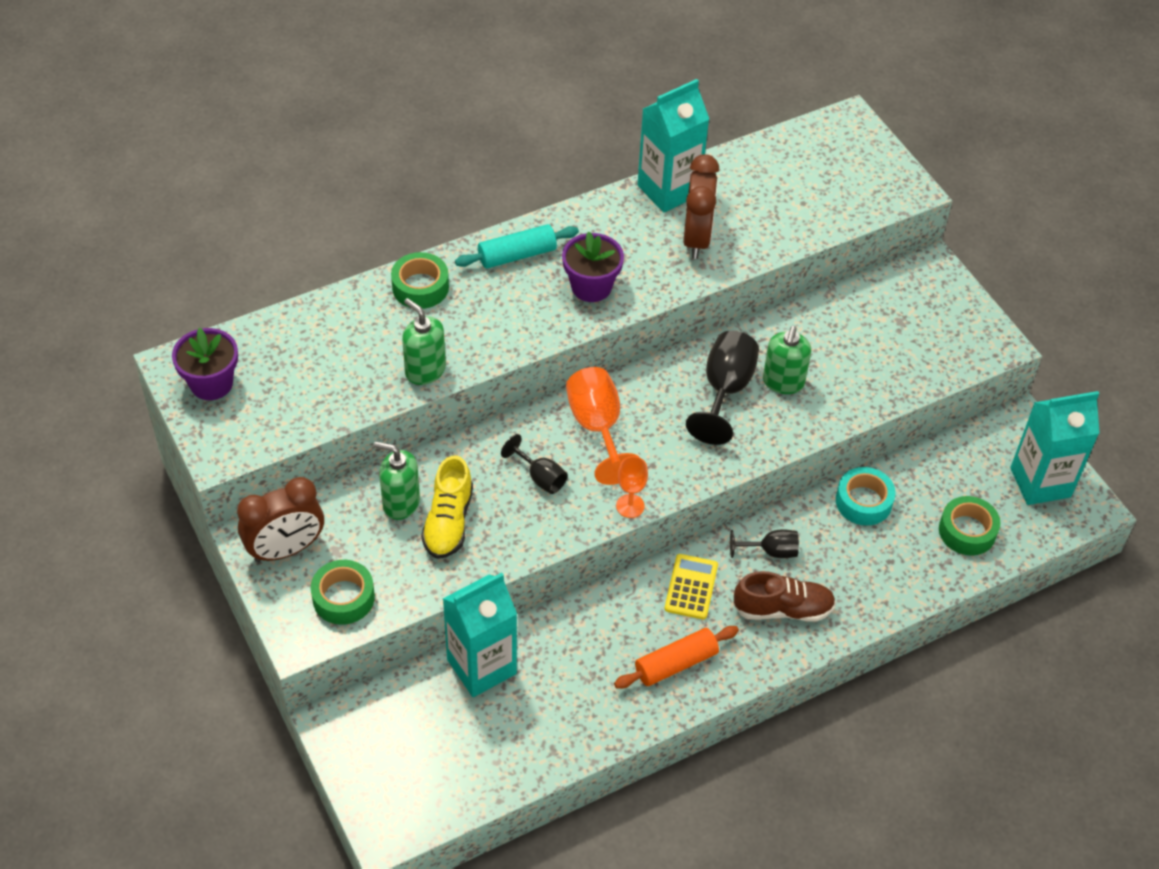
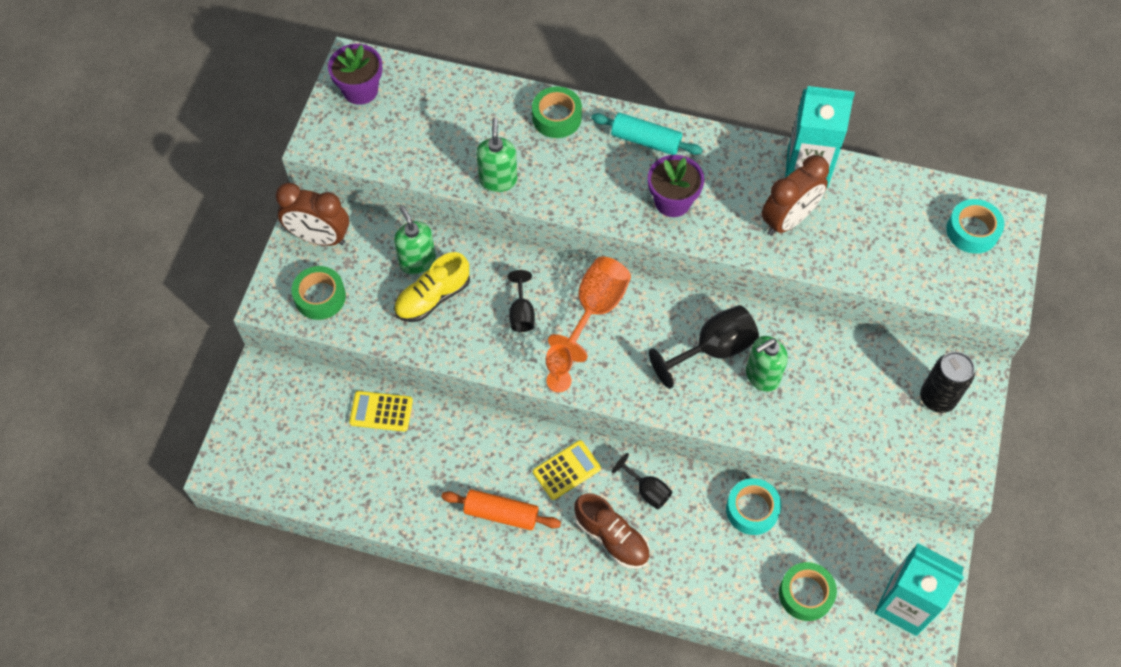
camera: 45 degrees right, 10 degrees up
turquoise carton [443,573,517,697] -> yellow calculator [349,391,413,432]
none -> black can [920,351,975,413]
none -> turquoise tape [946,199,1004,254]

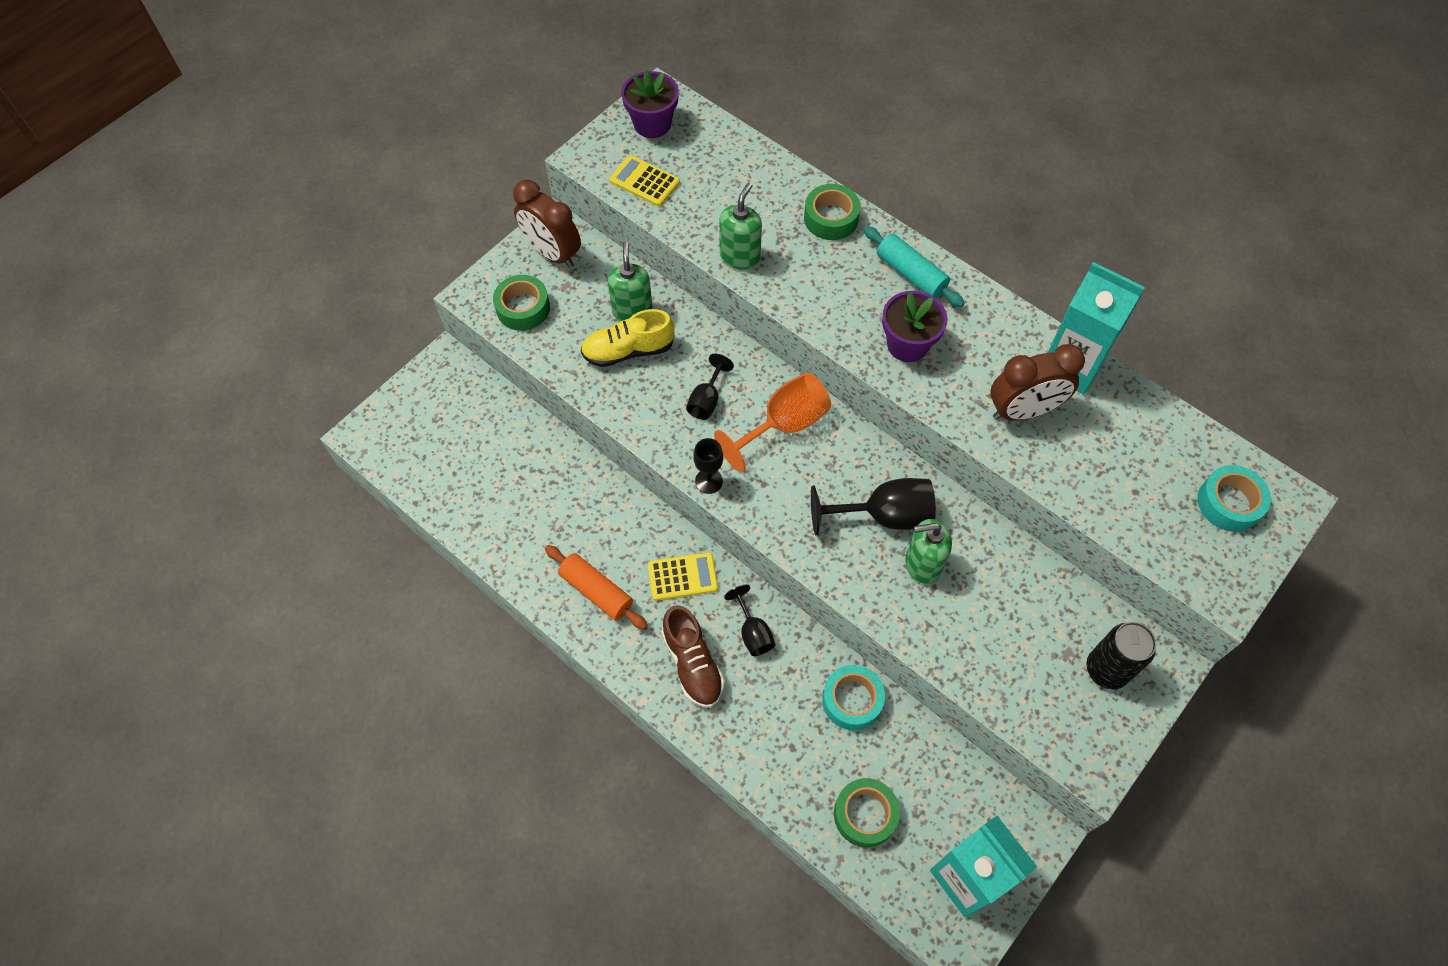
camera: 25 degrees right, 0 degrees up
yellow calculator [349,391,413,432] -> yellow calculator moved to [609,155,680,206]
orange goblet [546,344,572,392] -> black goblet [693,438,723,494]

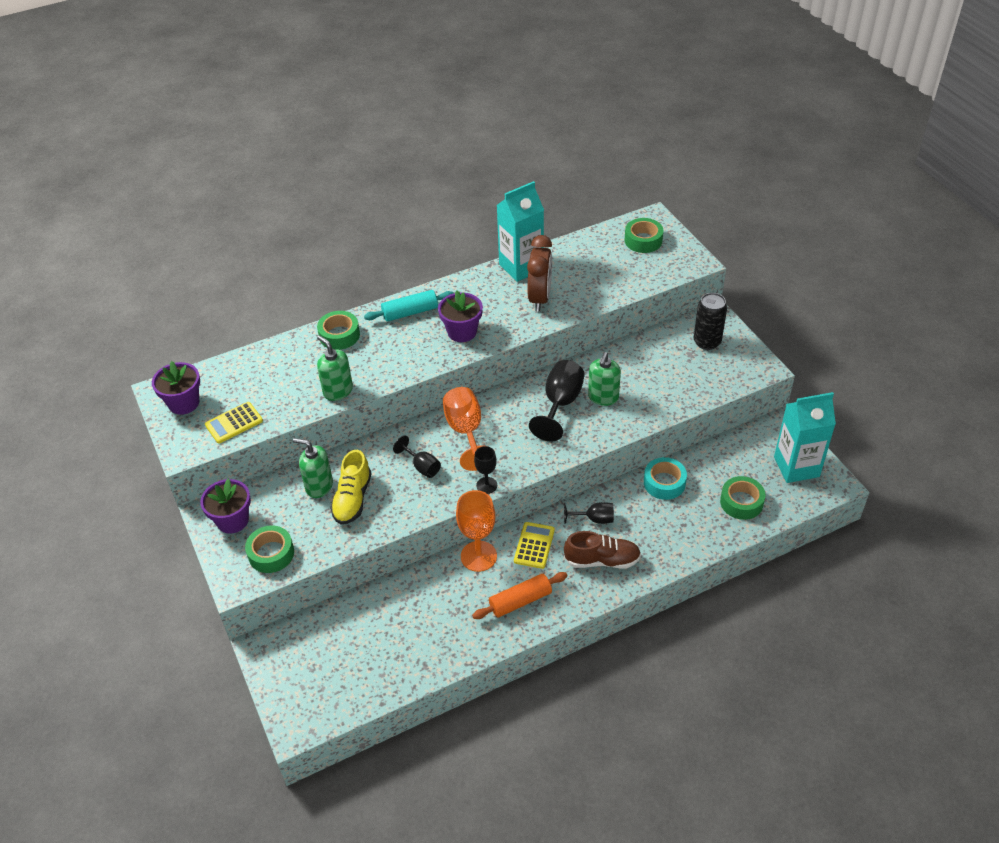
camera: 65 degrees left, 15 degrees down
brown clock [513,180,581,268] -> purple flower pot [200,479,251,534]
turquoise tape [1197,465,1271,532] -> green tape [624,218,664,253]
none -> orange goblet [456,490,497,572]

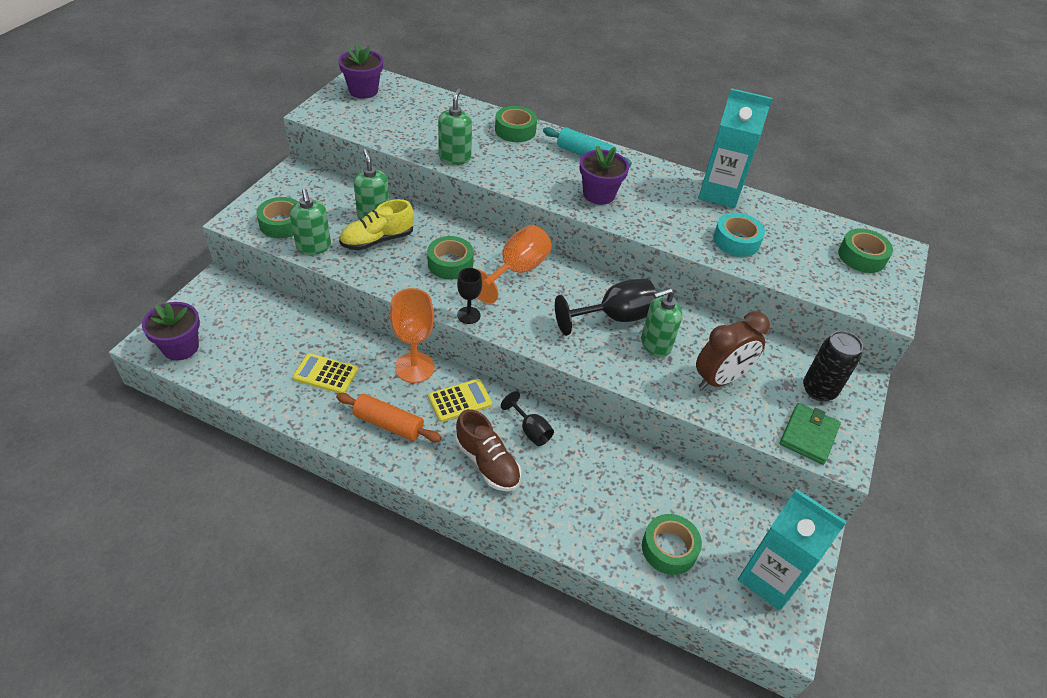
camera: 45 degrees right, 0 degrees up
purple flower pot [200,479,251,534] -> purple flower pot moved to [142,302,200,360]
yellow calculator [205,402,263,444] -> yellow calculator moved to [292,353,358,393]
black goblet [393,436,441,478] -> green tape [427,236,474,279]
brown clock [527,235,552,311] -> brown clock moved to [696,311,770,389]
turquoise tape [644,457,687,500] -> turquoise tape moved to [713,213,765,257]
none -> green soap dispenser [290,189,331,255]
none -> green wallet [780,403,841,465]

